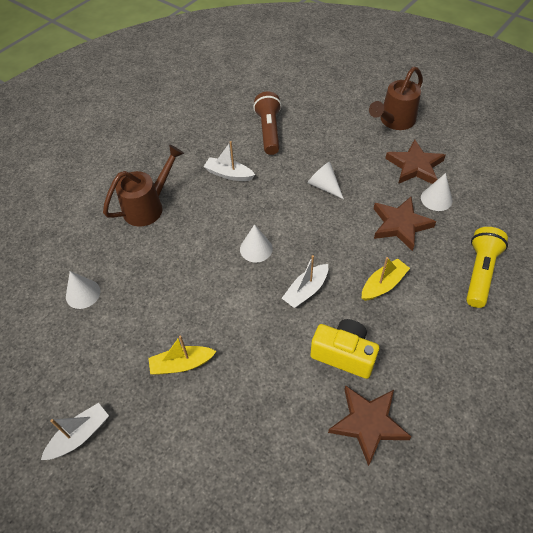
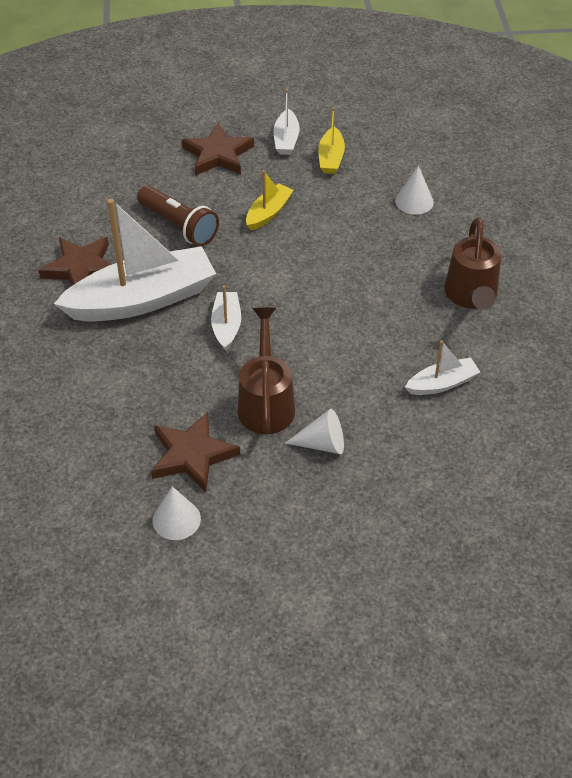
camera: 135 degrees right, 5 degrees down
white cone [240,224,273,263] -> none
brown flashlight [253,92,281,155] -> brown flashlight moved to [137,186,219,246]
yellow camera [310,319,379,379] -> white boat [54,199,216,322]
yellow boat [362,257,410,301] -> yellow boat moved to [318,107,345,174]
brown watering can [369,67,423,130] -> brown watering can moved to [238,308,295,434]
brown star [385,139,446,184] -> brown star moved to [182,123,254,176]
yellow flashlight [466,227,508,308] -> none

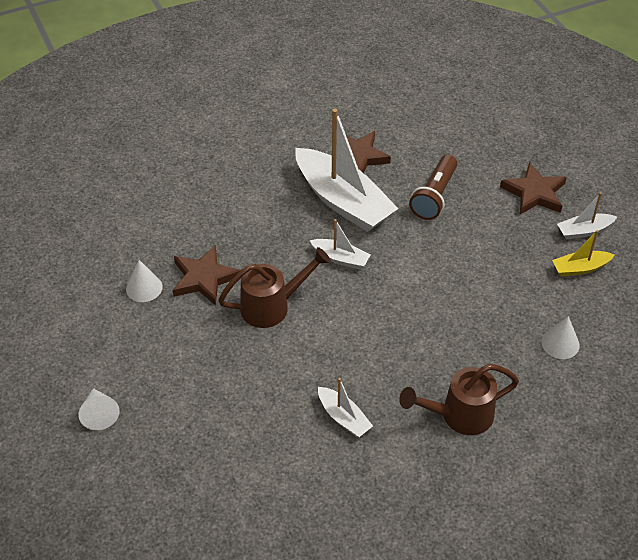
camera: 70 degrees right, 0 degrees up
white boat [211,285,241,351] -> white boat turned 45 degrees clockwise [309,219,371,269]
yellow boat [246,170,294,230] -> none
white cone [285,409,344,454] -> white cone moved to [79,388,119,430]

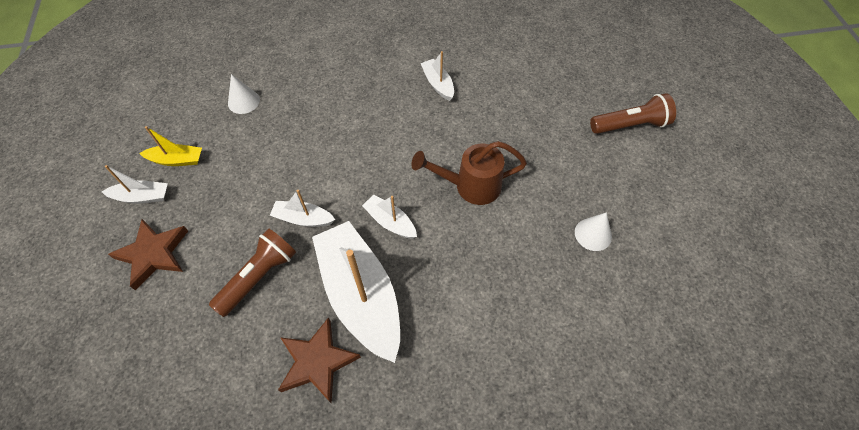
camera: 165 degrees left, 10 degrees up
white cone [79,388,119,430] -> brown flashlight [590,93,676,134]
brown star [173,245,240,306] -> none
brown watering can [399,364,519,435] -> none
none -> white boat [270,190,335,227]

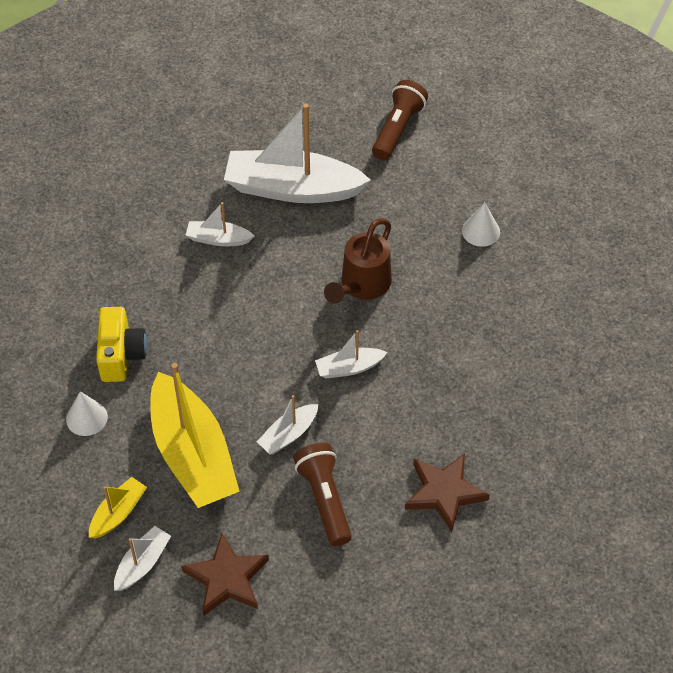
camera: 55 degrees left, 5 degrees down
white boat [312,221,400,363] -> white boat moved to [224,103,371,203]
none -> yellow camera [96,307,147,382]
none -> yellow boat [150,363,240,508]

